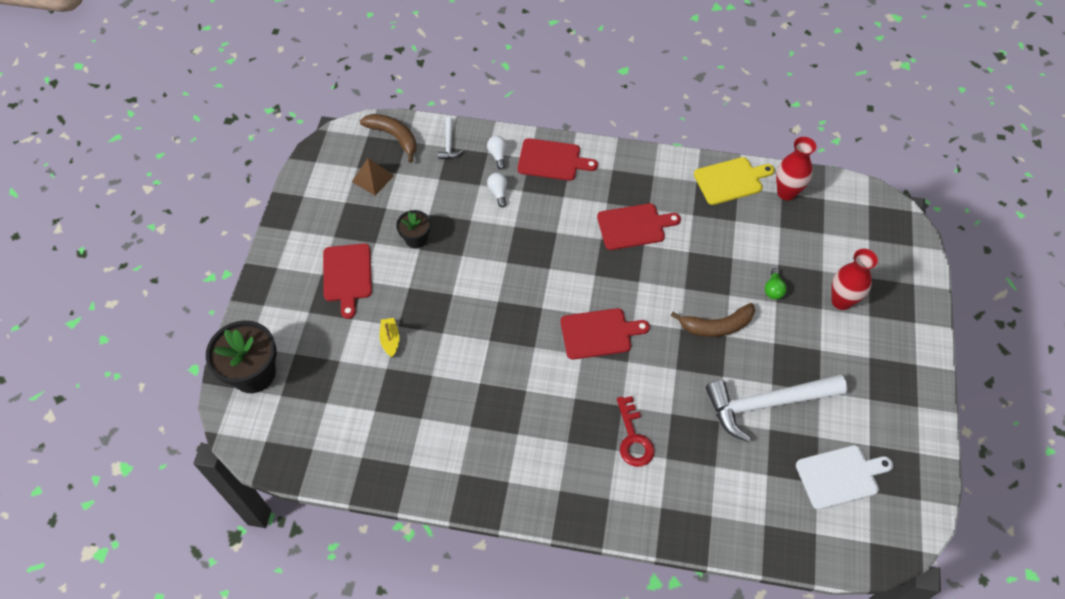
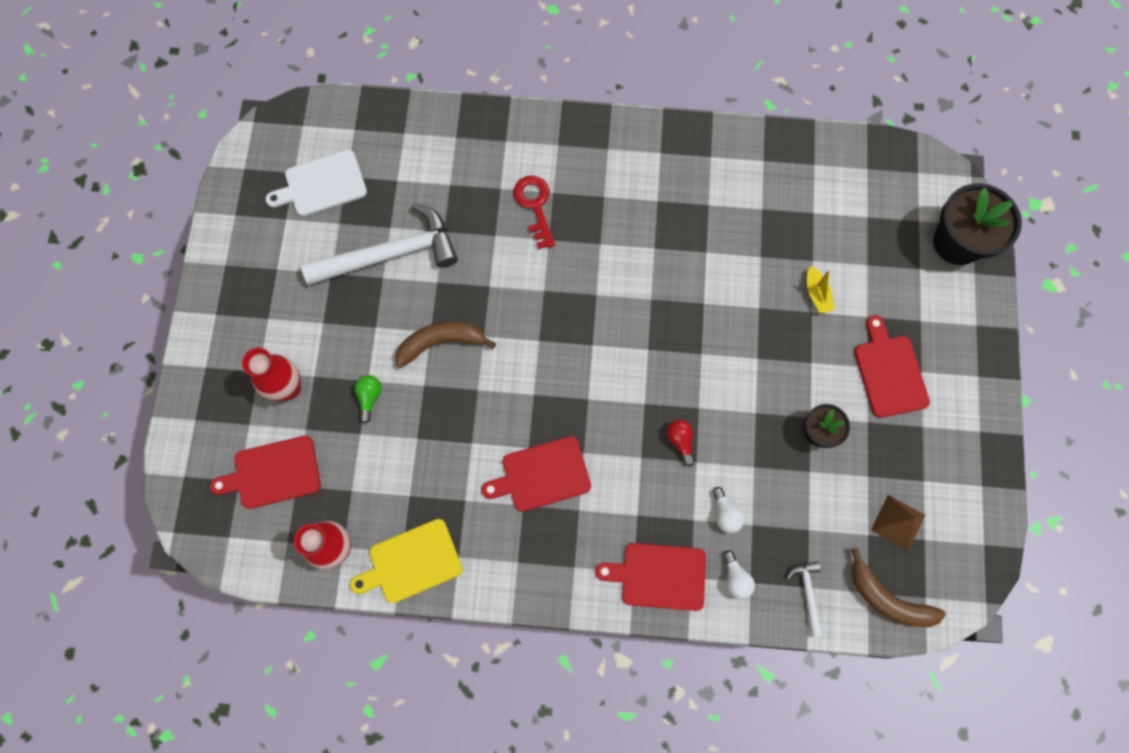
camera: 175 degrees right, 15 degrees up
red cutting board [561,308,650,360] -> red cutting board moved to [210,436,321,509]
none -> red light bulb [667,419,695,467]

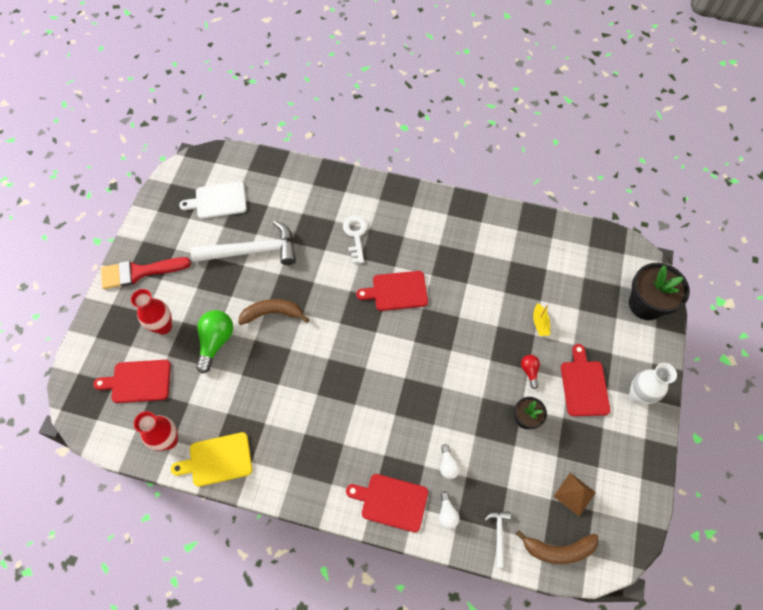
camera: 10 degrees right, 10 degrees down
green light bulb [355,375,381,423] -> green light bulb [196,310,233,373], size x1.90
red cutting board [481,436,591,512] -> red cutting board moved to [356,271,428,311]
red key [513,175,555,249] -> white key [343,215,368,263]
red light bulb [667,419,695,467] -> red light bulb moved to [521,355,540,389]
brown banana [851,548,946,627] -> brown banana turned 45 degrees counterclockwise [516,530,598,564]
none -> red brush [101,257,191,289]
none -> white vase [629,363,677,404]

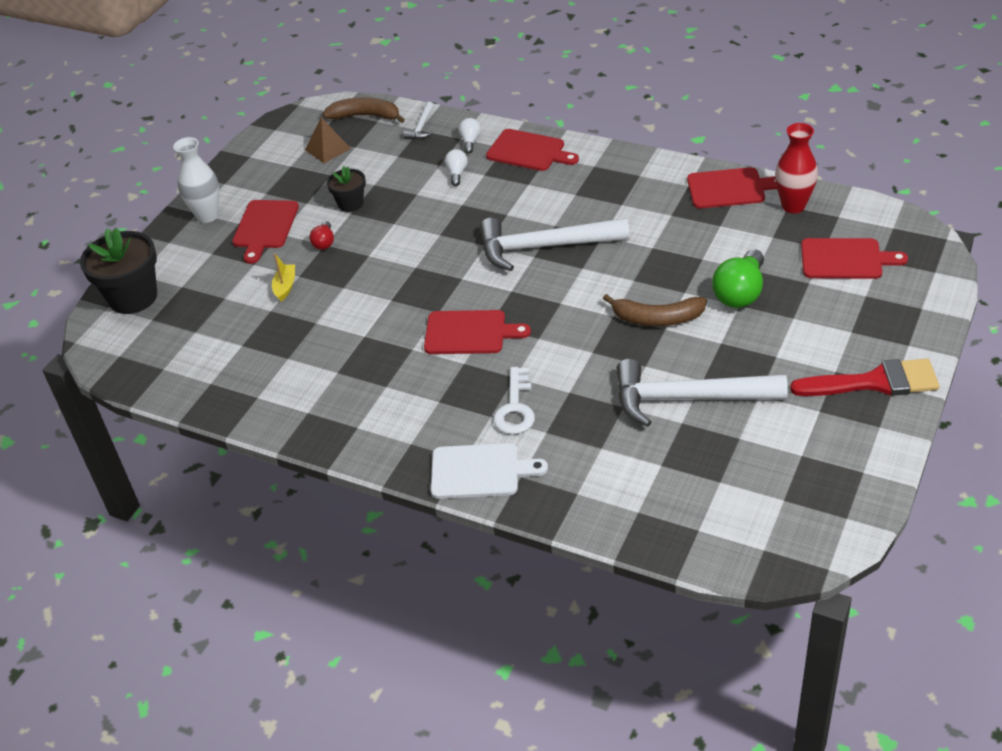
camera: 165 degrees left, 20 degrees down
red vase [131,289,172,335] -> none
yellow cutting board [171,432,252,487] -> red cutting board [687,167,777,208]
white cutting board [179,182,247,219] -> white cutting board moved to [431,443,548,499]
none -> white hammer [480,218,630,271]

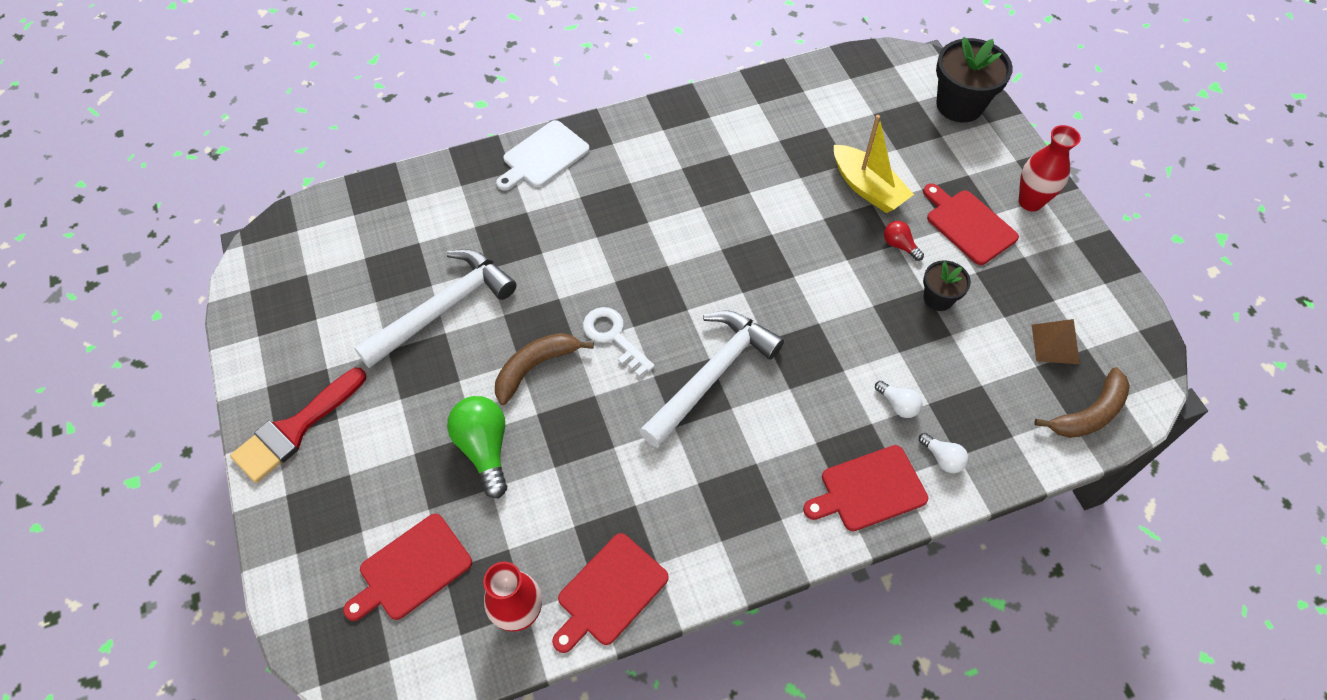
camera: 130 degrees right, 15 degrees up
white vase [173,137,219,223] -> red vase [1019,125,1081,211]
yellow boat [272,253,295,301] -> yellow boat [834,115,914,213], size x1.89
white hammer [403,101,434,139] -> none
red cutting board [424,310,531,354] -> none
white key [493,367,535,434] -> white key moved to [583,307,655,377]

